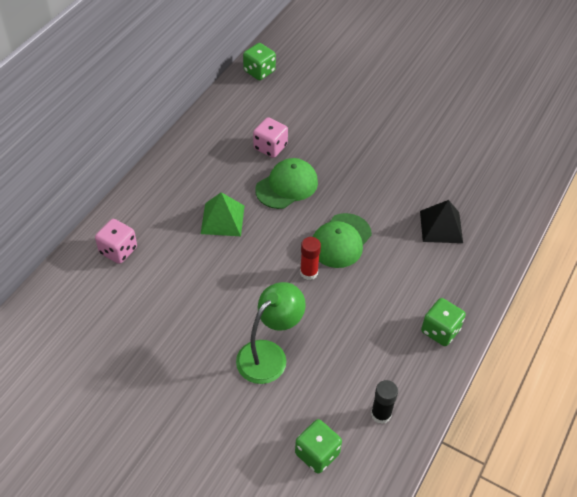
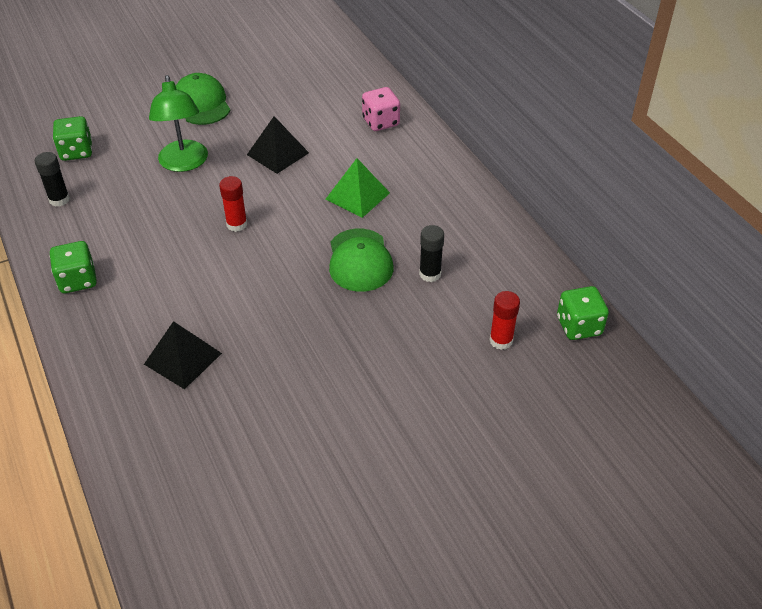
camera: 125 degrees right, 5 degrees down
pink dice [253,117,288,158] -> black glue stick [419,225,444,282]
green cap [313,213,372,268] -> green cap moved to [176,73,230,125]
none -> black pyramid [247,116,309,174]
none -> red glue stick [489,291,520,350]

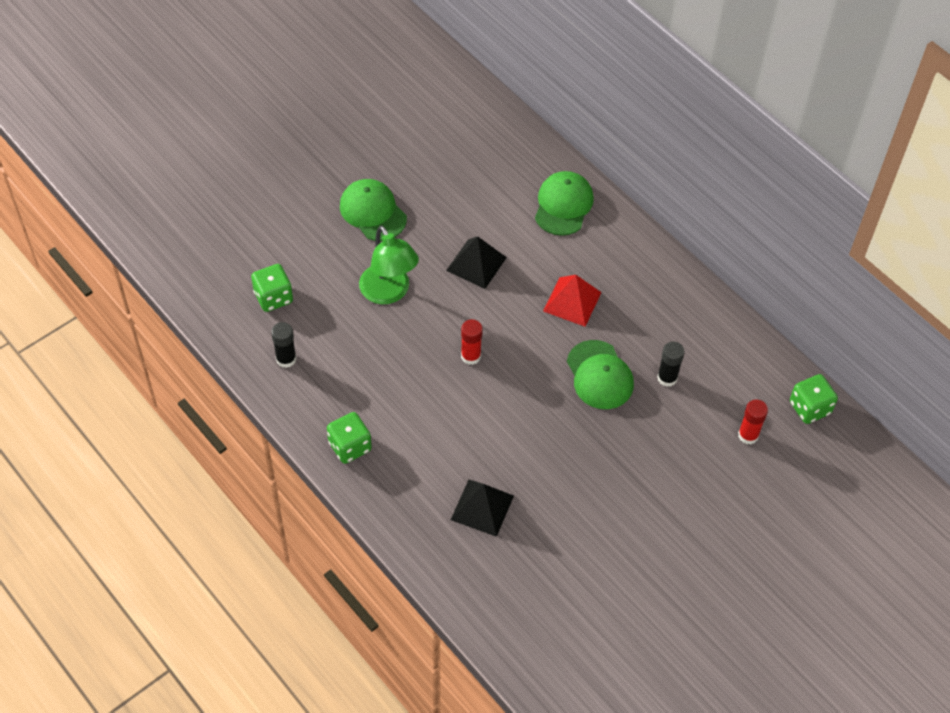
camera: 15 degrees left, 10 degrees up
green pyramid [326,158,390,218] -> red pyramid [543,275,602,327]
pink dice [362,87,400,131] -> green cap [535,171,594,236]

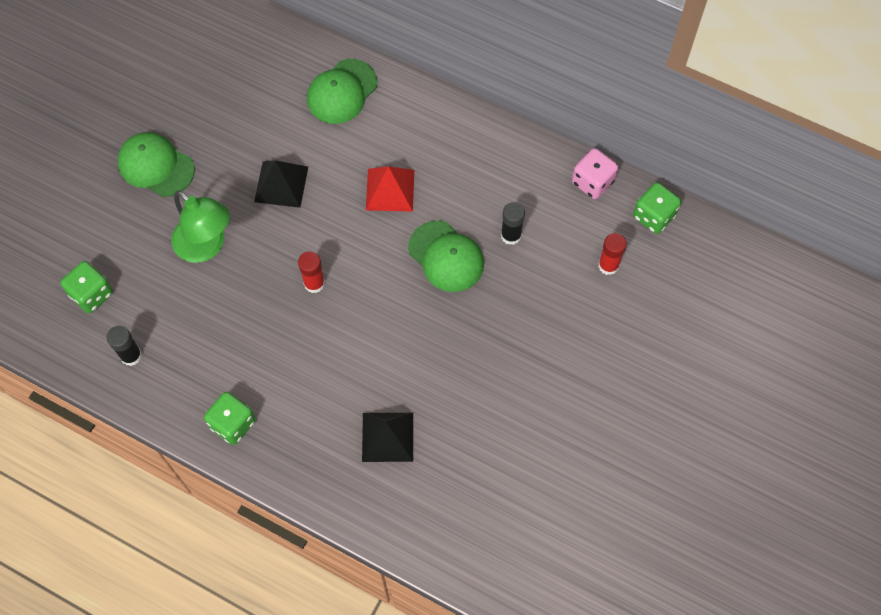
camera: 20 degrees left, 10 degrees up
green cap [535,171,594,236] -> green cap turned 135 degrees counterclockwise [307,59,378,124]
none -> pink dice [572,148,618,200]

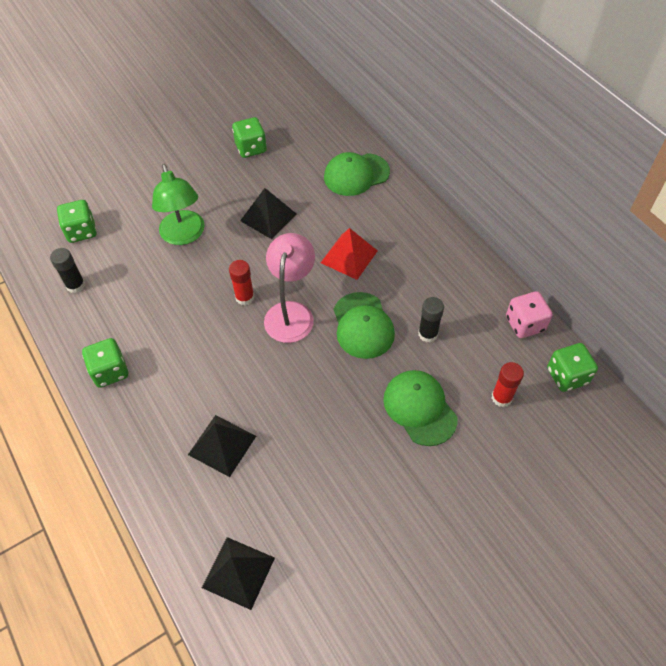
camera: 30 degrees right, 10 degrees down
green cap [118,132,195,197] -> green cap moved to [383,370,458,446]
none -> black pyramid [202,537,275,610]
none -> green dice [232,117,267,158]
none -> pink lamp [264,233,315,343]

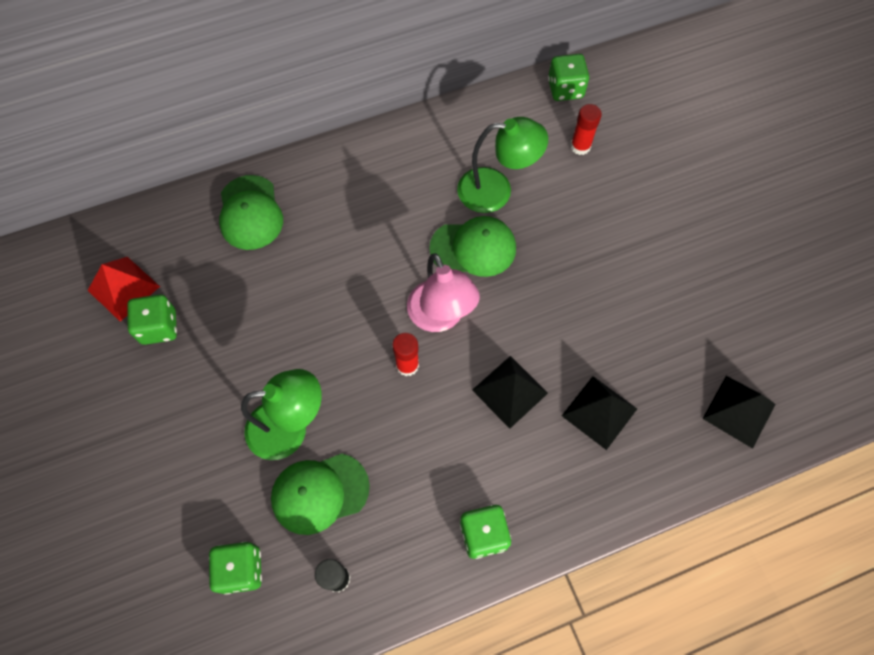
camera: 80 degrees left, 10 degrees up
black pyramid [240,188,297,239] -> black pyramid moved to [472,356,548,429]
pink lamp [264,233,315,343] -> pink lamp turned 135 degrees counterclockwise [407,253,480,332]
red pyramid [321,228,378,280] -> red pyramid moved to [88,257,160,322]
green cap [383,370,458,446] -> green cap moved to [271,454,370,535]
black glue stick [418,297,444,343] -> green lamp [457,117,548,213]
pink dice [506,291,553,338] -> none

